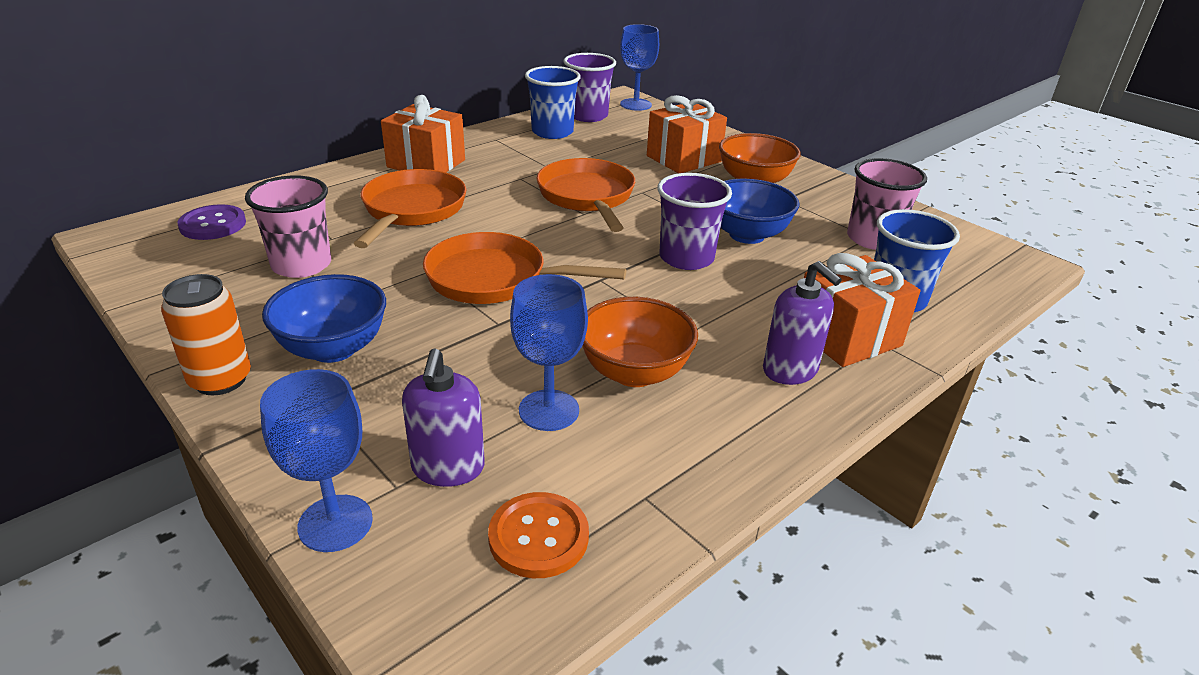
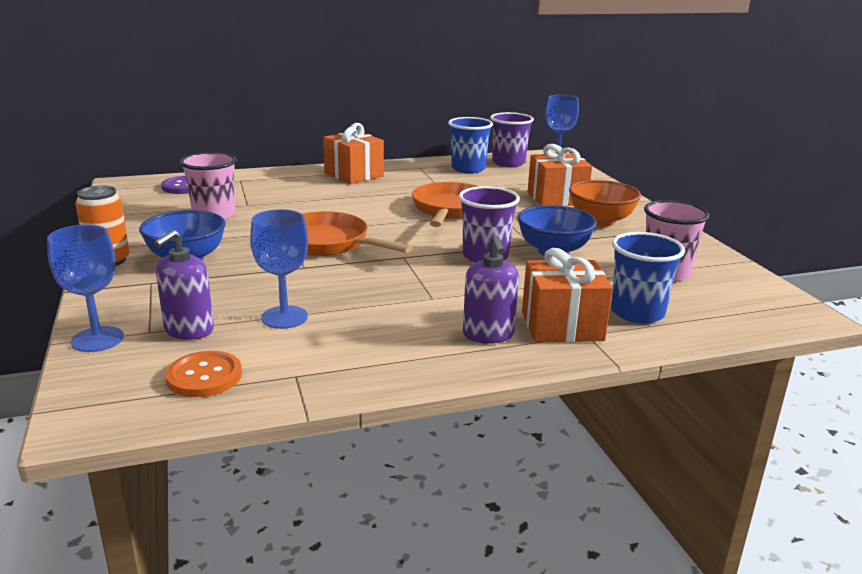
camera: 25 degrees right, 10 degrees down
orange pan [354,169,466,248] -> none
orange bowl [582,297,698,387] -> none

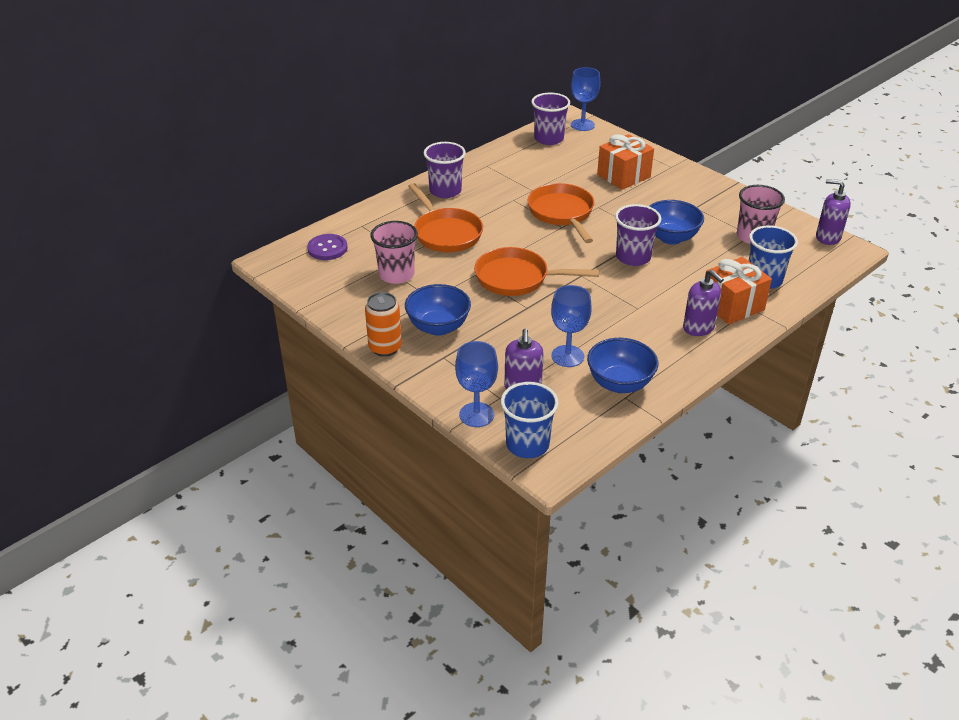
camera: 25 degrees left, 15 degrees up
orange button [165,351,242,397] -> none
orange gift [323,123,384,184] -> purple cup [424,142,466,198]
blue cup [448,117,493,174] -> blue cup moved to [501,382,559,458]
orange bowl [569,180,641,226] -> none
none -> orange pan [408,183,483,252]
none -> blue bowl [587,338,658,393]
none -> purple soap dispenser [816,179,851,245]

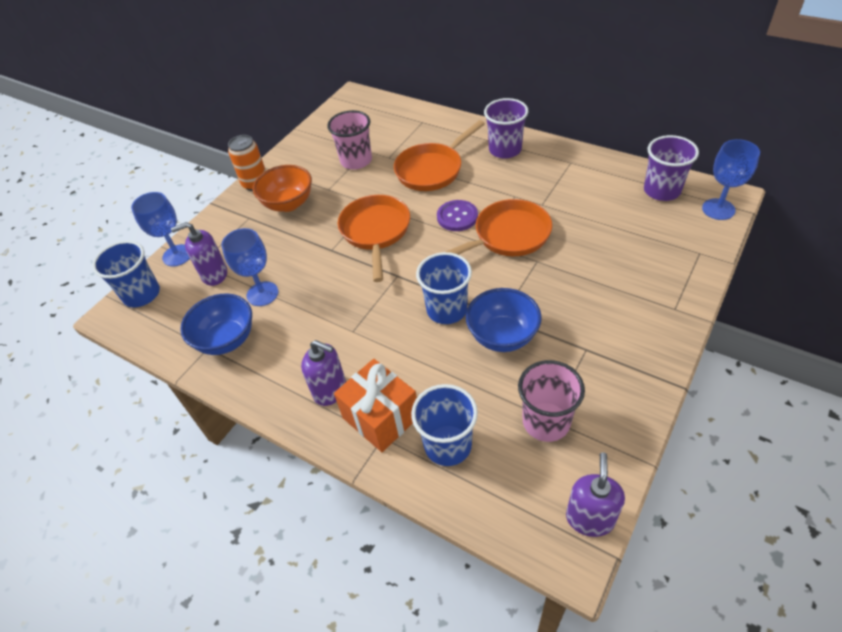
camera: 80 degrees right, 10 degrees up
purple button [307,234,348,260] -> purple button moved to [437,200,478,231]
blue bowl [405,284,471,336] -> orange bowl [253,165,312,212]
orange gift [597,134,654,190] -> none
purple cup [615,204,662,266] -> blue cup [416,252,472,324]
purple soap dispenser [683,269,724,336] -> purple soap dispenser turned 105 degrees counterclockwise [301,340,346,406]

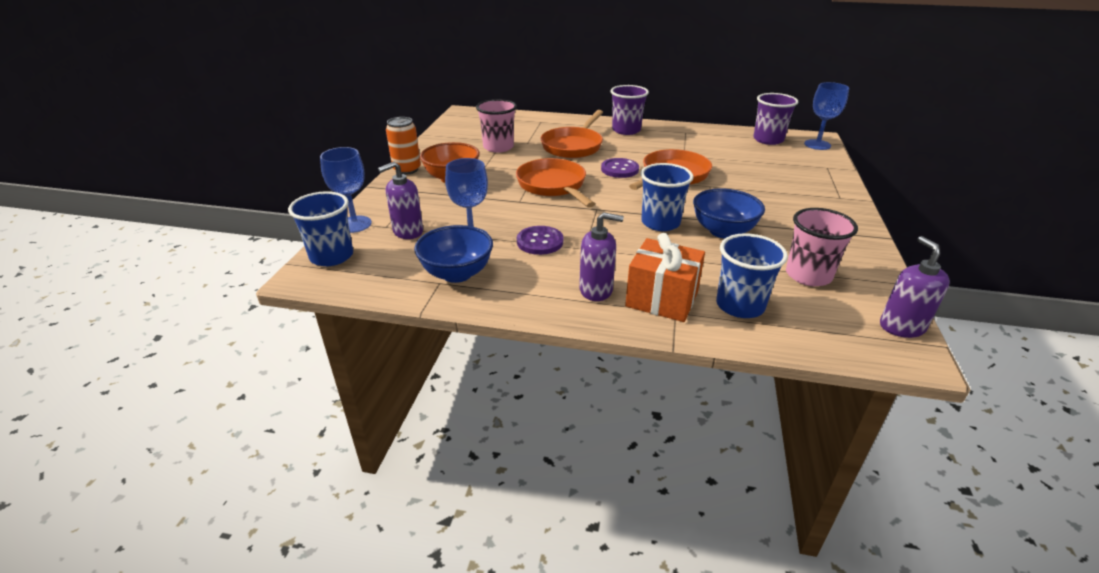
camera: 25 degrees left, 15 degrees down
none -> purple button [517,226,563,255]

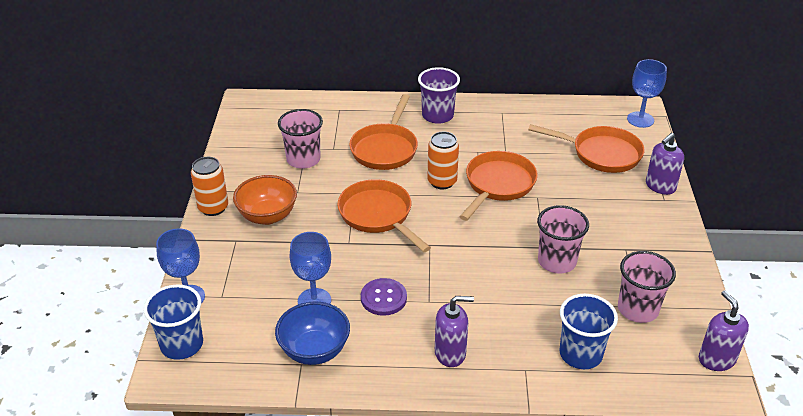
camera: 10 degrees left, 5 degrees up
purple soap dispenser [378,162,423,239] -> purple soap dispenser moved to [646,133,684,195]
purple button [601,158,639,178] -> orange can [427,132,459,189]
orange gift [625,233,705,322] -> none
blue cup [641,163,694,231] -> none
blue bowl [693,188,765,239] -> pink cup [537,205,589,274]
purple cup [753,93,798,145] -> none
none -> orange pan [528,124,645,173]

